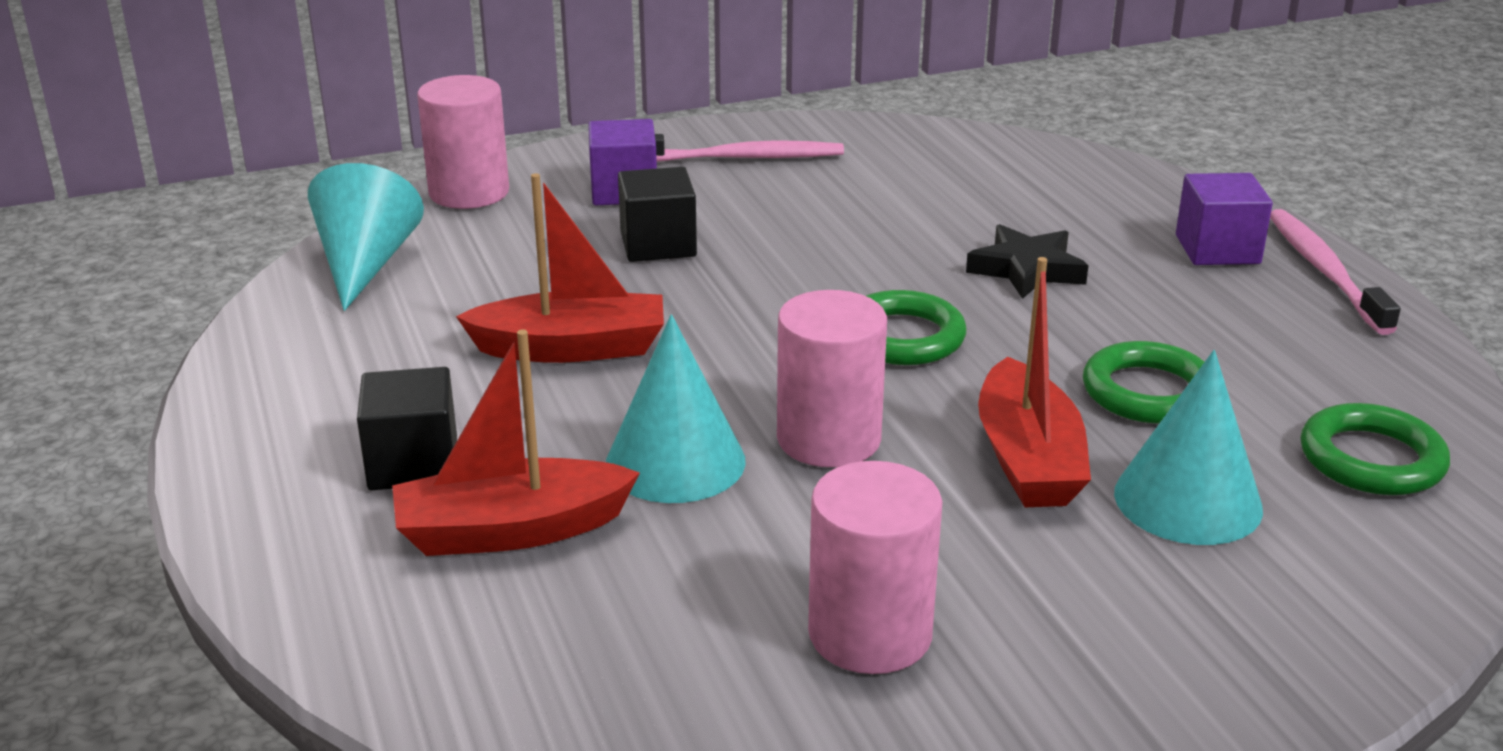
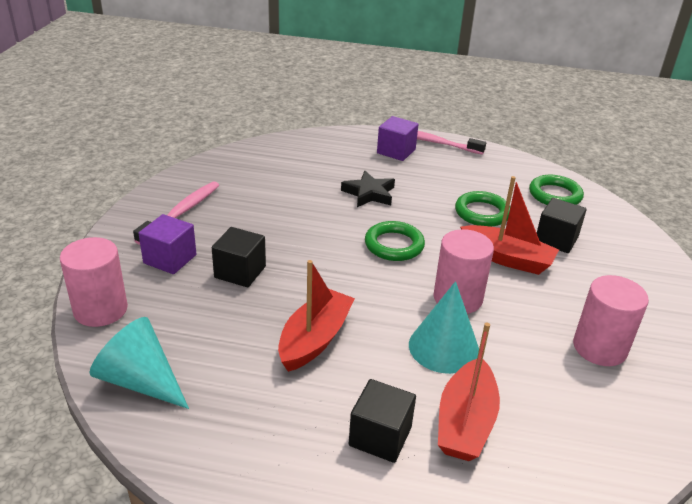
camera: 60 degrees left, 5 degrees up
turquoise cone [1114,350,1263,545] -> black cube [537,198,587,253]

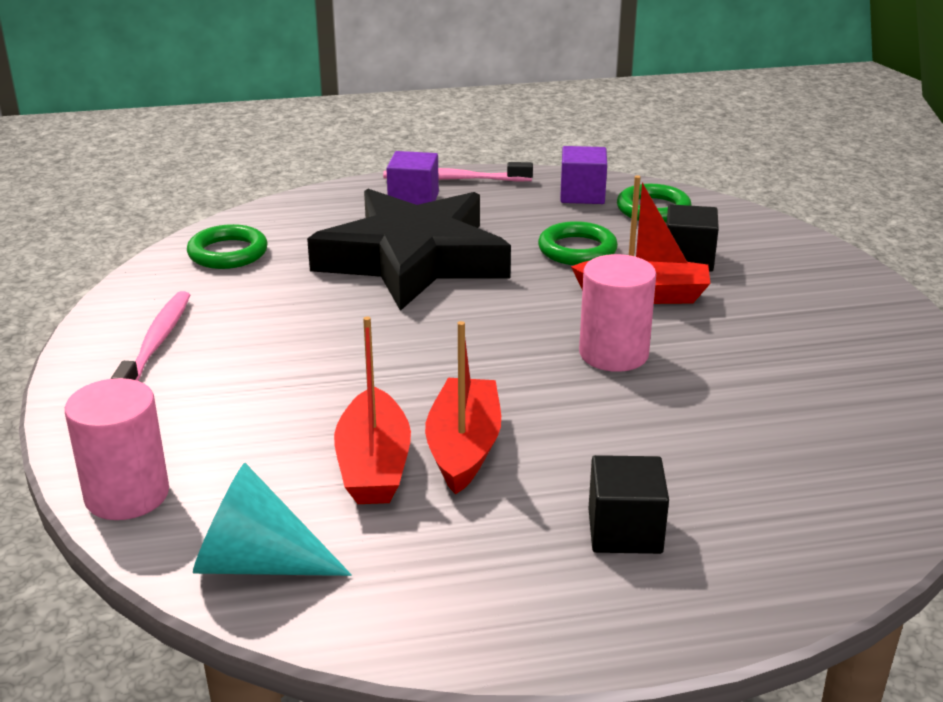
camera: 20 degrees left, 5 degrees down
purple cube [138,214,196,274] -> purple cube moved to [560,146,607,204]
black cube [212,227,266,287] -> none
black star [341,171,395,207] -> black star [307,189,511,311], size x2.42
green ring [365,221,425,261] -> green ring moved to [187,224,268,269]
turquoise cone [409,281,479,374] -> none
red boat [438,323,500,461] -> red boat moved to [334,316,411,504]
pink cylinder [573,275,649,366] -> none

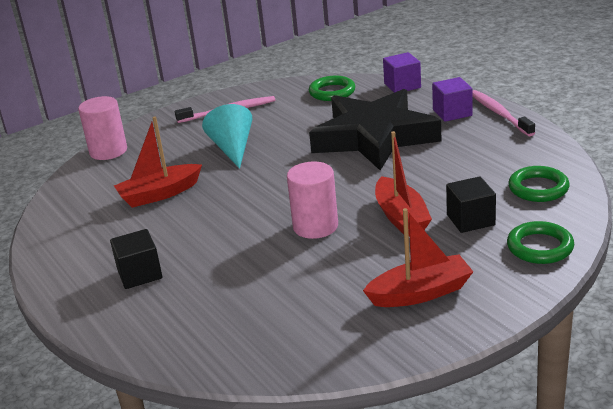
camera: 70 degrees right, 0 degrees up
turquoise cone [193,463,352,576] -> turquoise cone moved to [202,104,252,169]
red boat [425,321,501,495] -> red boat moved to [363,208,474,307]
green ring [538,221,618,265] -> green ring moved to [507,221,574,264]
purple cube [560,146,607,204] -> purple cube moved to [383,52,421,93]

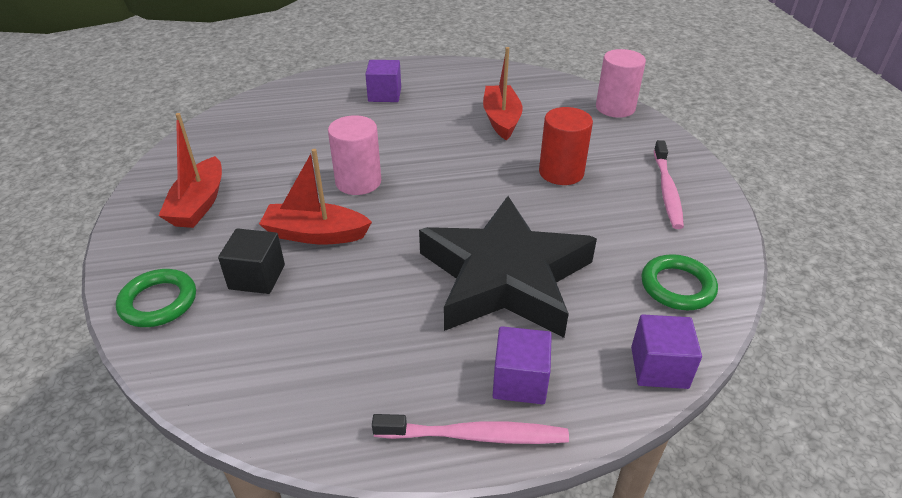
camera: 110 degrees right, 10 degrees up
black cube [110,229,162,289] -> purple cube [365,60,401,102]
turquoise cone [202,104,252,169] -> red cylinder [539,107,593,185]
green ring [508,166,570,202] -> none

